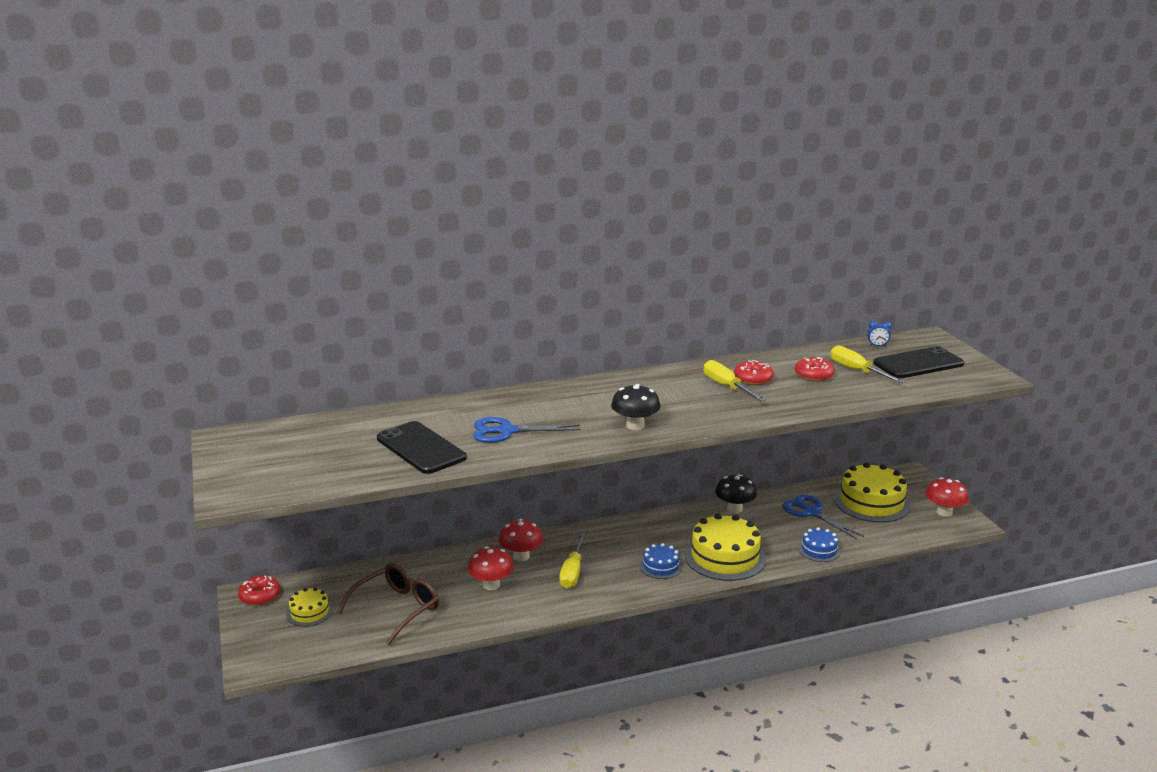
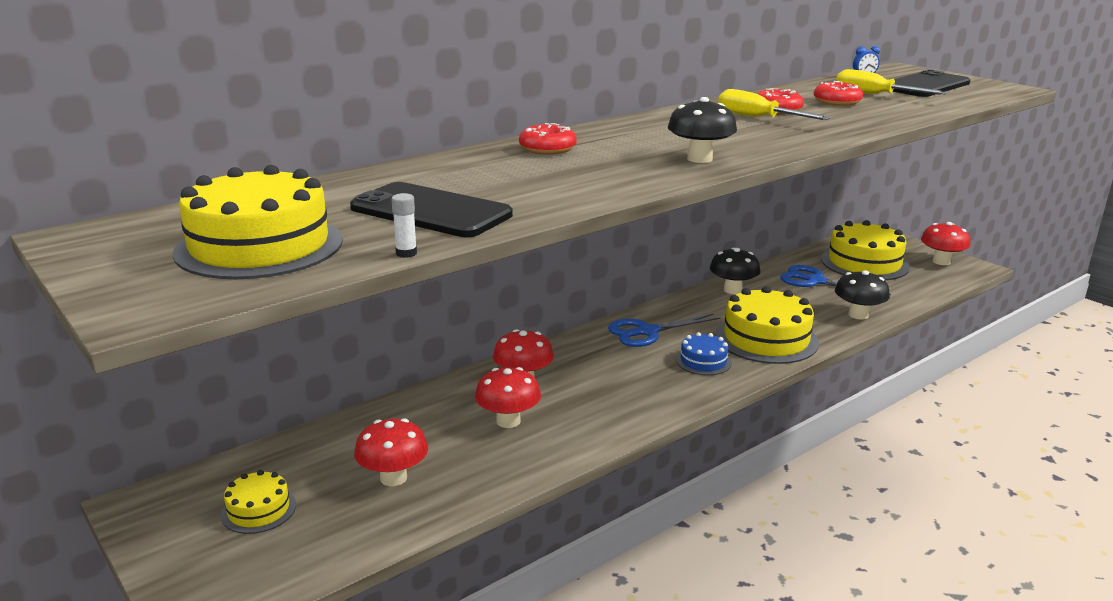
camera: 20 degrees left, 0 degrees up
red donut [238,575,280,606] -> red donut moved to [519,123,577,155]
brown glasses [337,563,439,645] -> red mushroom [354,418,428,486]
blue scissors [474,417,581,443] -> blue scissors moved to [608,313,721,347]
yellow screwdriver [559,533,586,589] -> none
blue cake [798,527,841,562] -> black mushroom [835,270,890,319]
none -> yellow cake [173,165,343,279]
none -> white glue stick [391,193,417,258]

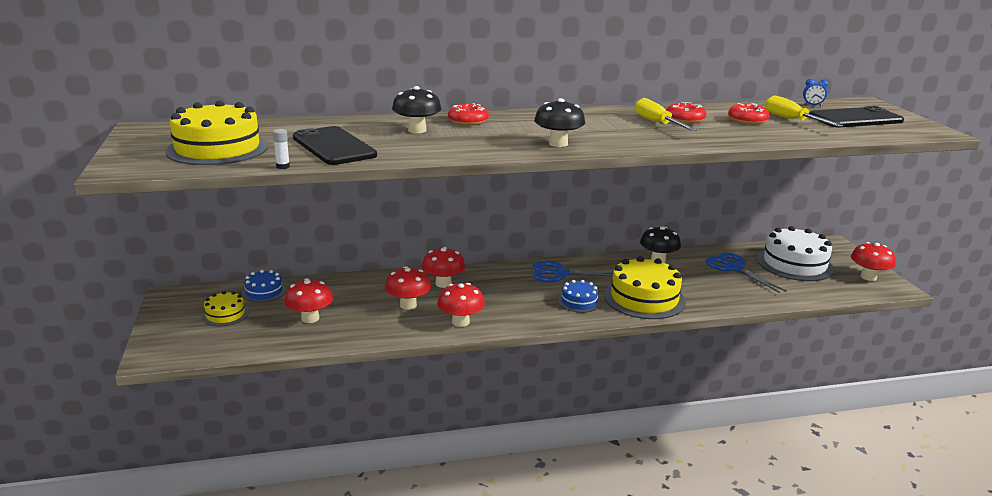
camera: 25 degrees right, 0 degrees up
yellow cake [821,220,910,280] -> white cake [757,226,834,281]
black mushroom [835,270,890,319] -> black mushroom moved to [392,86,442,133]
none -> blue cake [242,270,286,303]
none -> red mushroom [437,283,485,327]

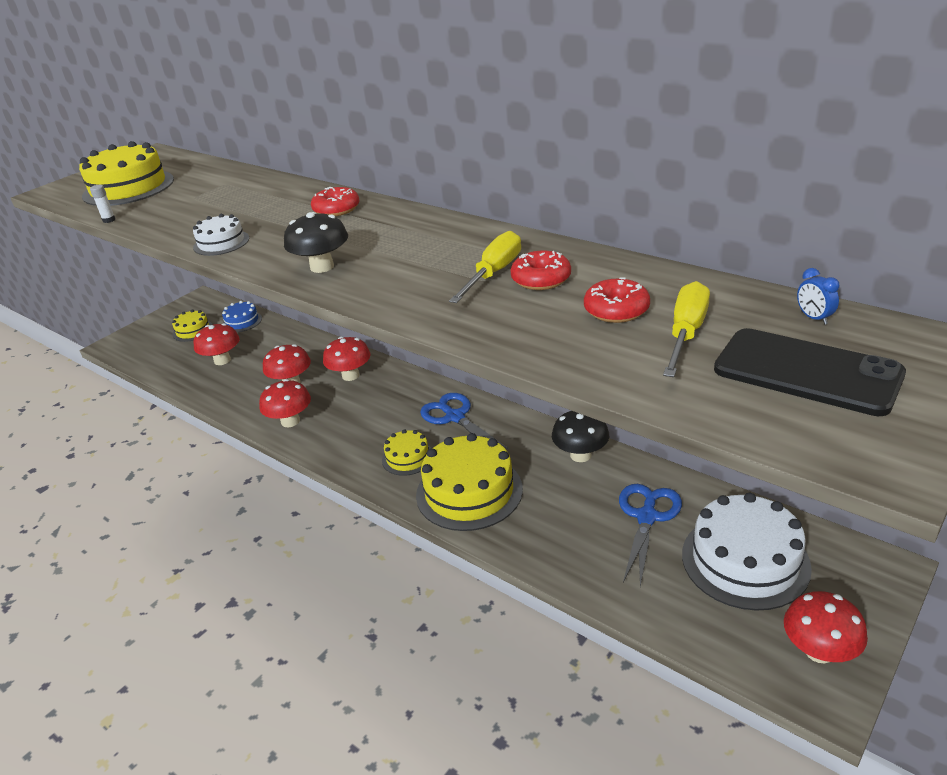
camera: 55 degrees right, 10 degrees up
black phone [293,126,377,165] -> none
black mushroom [392,86,442,133] -> none
blue cake [558,280,601,313] -> yellow cake [382,429,432,476]
none -> white cake [193,214,249,256]

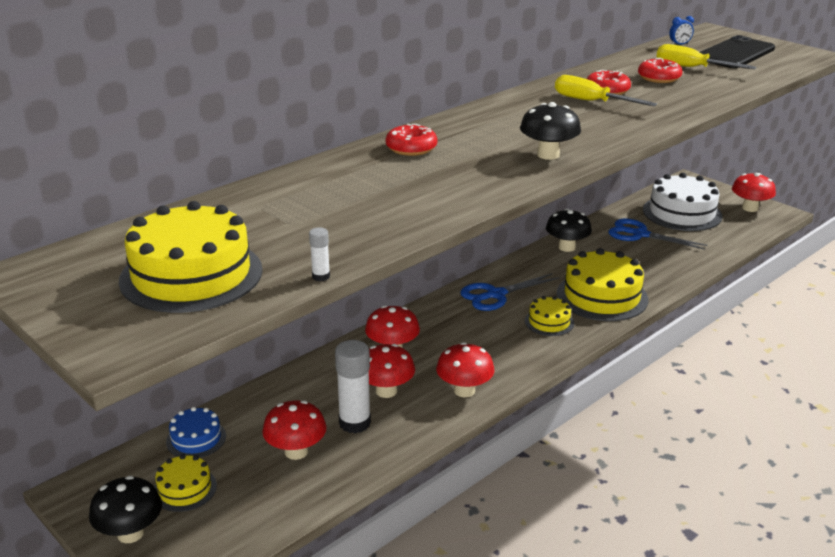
camera: 85 degrees left, 5 degrees down
white cake [193,214,249,256] -> none
none -> black mushroom [89,476,162,543]
none -> white glue stick [335,340,371,433]

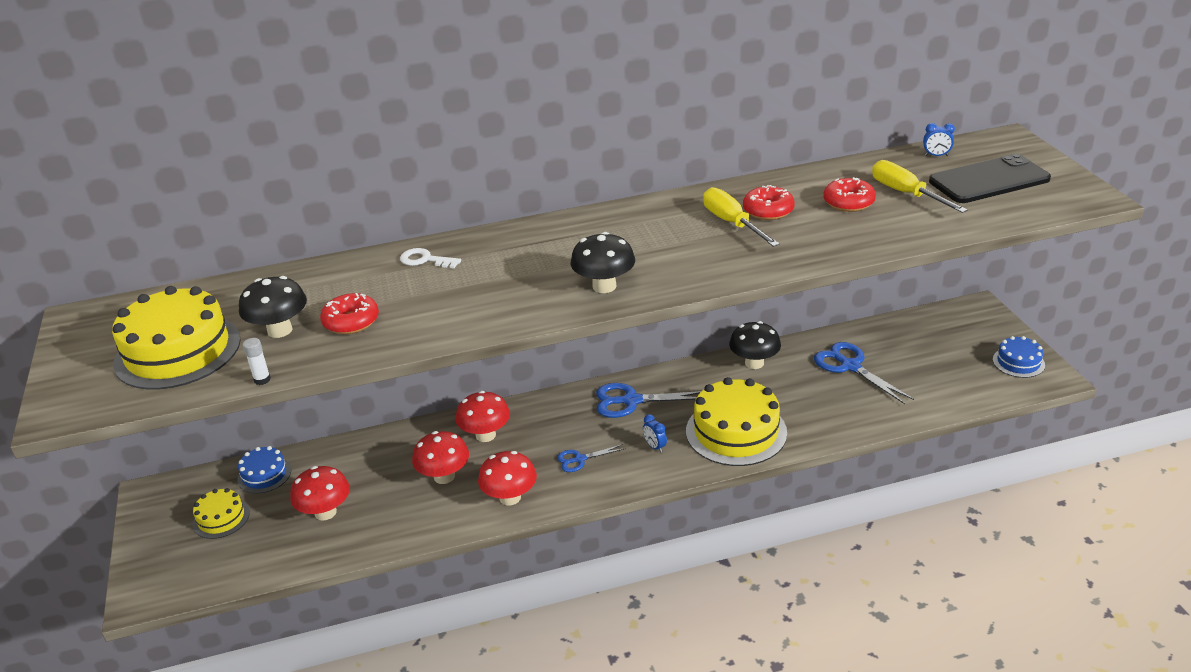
camera: 30 degrees right, 5 degrees up
black mushroom [89,476,162,543] -> black mushroom moved to [239,276,307,338]
white glue stick [335,340,371,433] -> none
red donut [386,124,437,156] -> red donut moved to [320,293,379,334]
yellow cake [525,296,574,336] -> blue clock [643,414,667,453]
white cake [643,173,723,231] -> none
red mushroom [732,173,776,212] -> blue cake [993,336,1045,378]
none -> white key [400,248,461,268]
none -> blue scissors [557,444,626,472]

